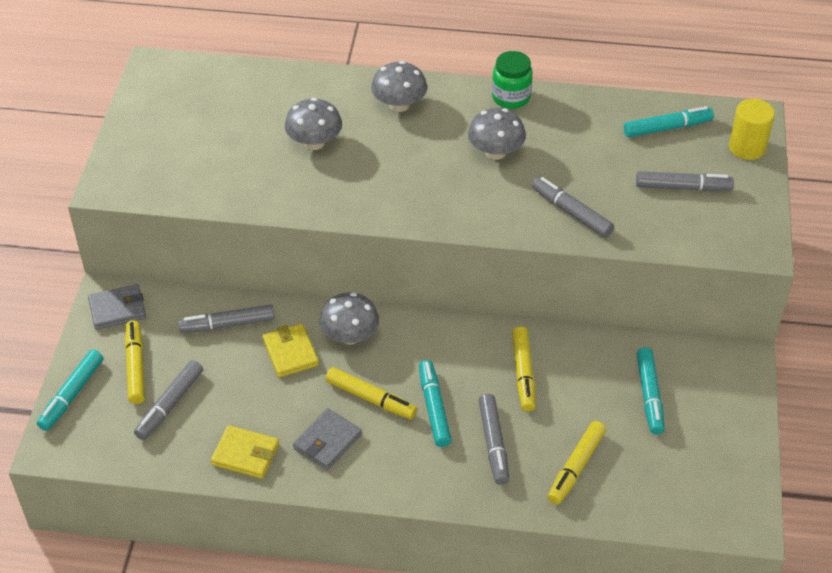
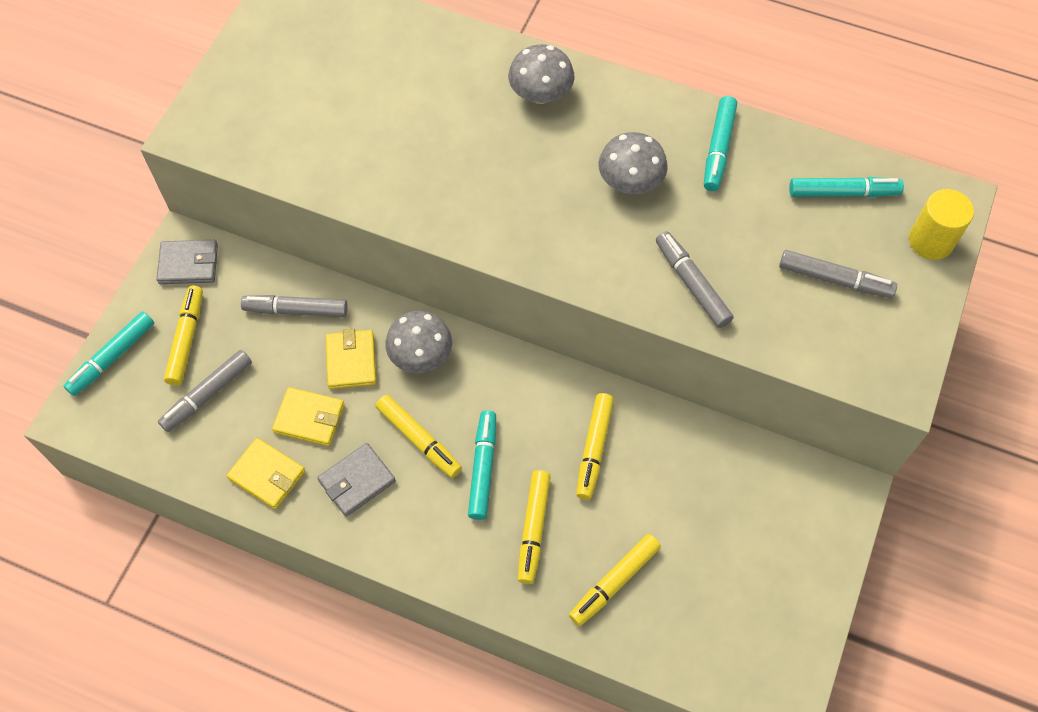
camera: 15 degrees right, 15 degrees up
grey mushroom [285,98,342,150] -> none
grey marker [479,394,509,485] -> yellow marker [518,470,551,584]
green jar [492,51,533,109] -> none
turquoise marker [637,347,665,434] -> turquoise marker moved to [704,96,737,191]
none -> yellow wallet [272,387,345,446]

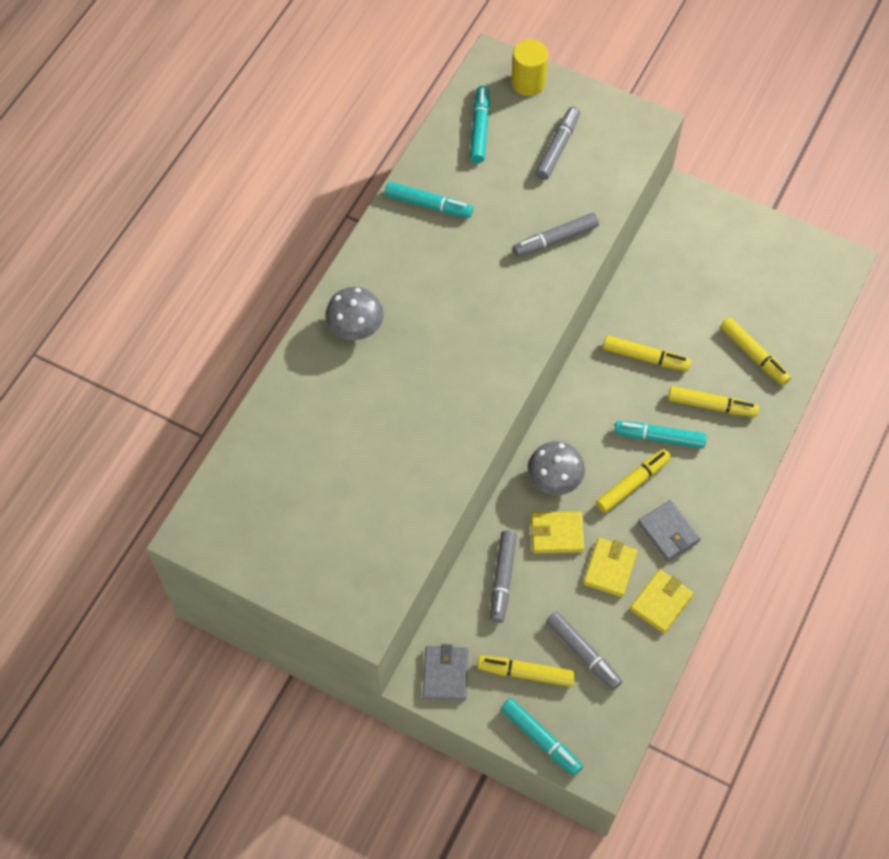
camera: 85 degrees left, 0 degrees up
grey mushroom [598,132,668,194] -> none

